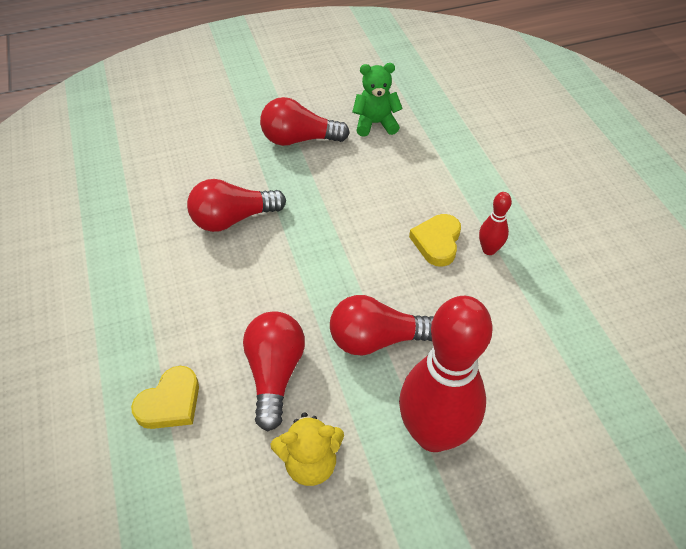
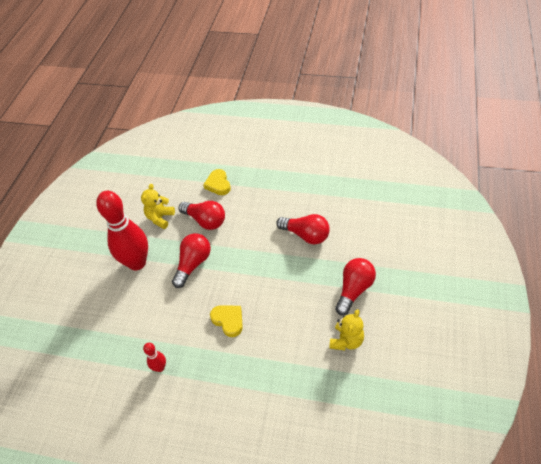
camera: 125 degrees right, 0 degrees up
red light bulb [187,179,286,232] -> red light bulb turned 105 degrees clockwise [276,214,330,245]
green teddy bear [352,63,403,137] -> yellow teddy bear [329,309,364,351]
red bowling pin [479,192,512,255] -> red bowling pin moved to [143,343,166,372]

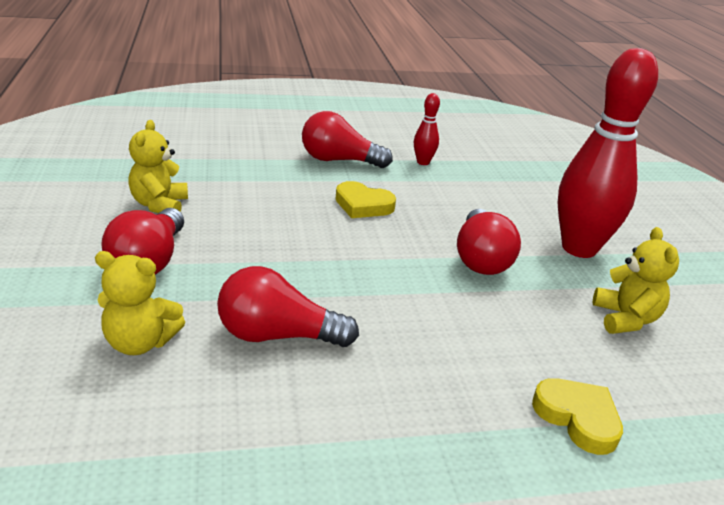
camera: 150 degrees right, 20 degrees down
red light bulb [179,201,225,230] -> red light bulb moved to [302,111,393,168]
none -> yellow teddy bear [95,251,185,355]

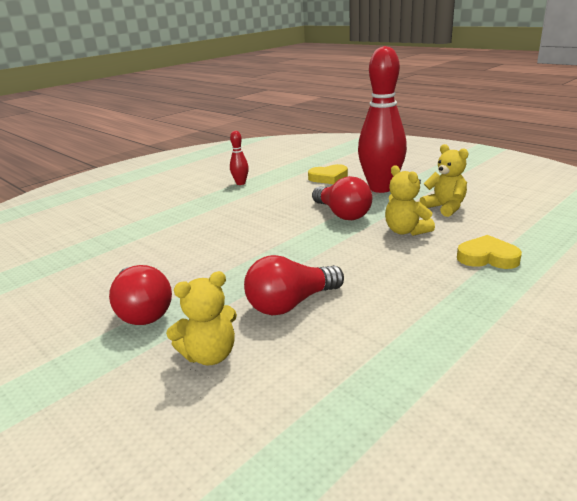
camera: 30 degrees left, 5 degrees down
yellow teddy bear [128,120,188,213] -> yellow teddy bear moved to [385,165,435,236]
red light bulb [302,111,393,168] -> none
yellow heart [336,181,396,218] -> yellow heart moved to [308,164,348,184]

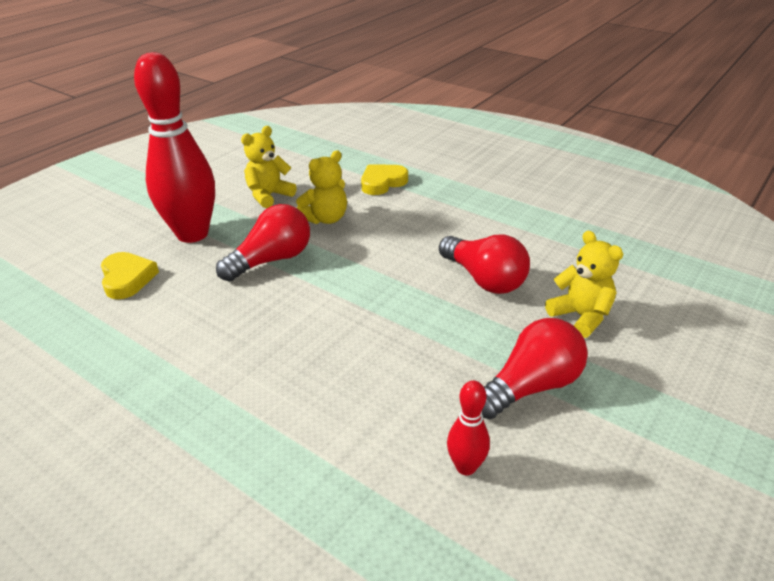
camera: 100 degrees left, 10 degrees up
red bowling pin [230,131,249,185] -> red bowling pin moved to [447,381,490,475]
yellow heart [457,235,522,269] -> yellow heart turned 45 degrees clockwise [361,164,408,195]

